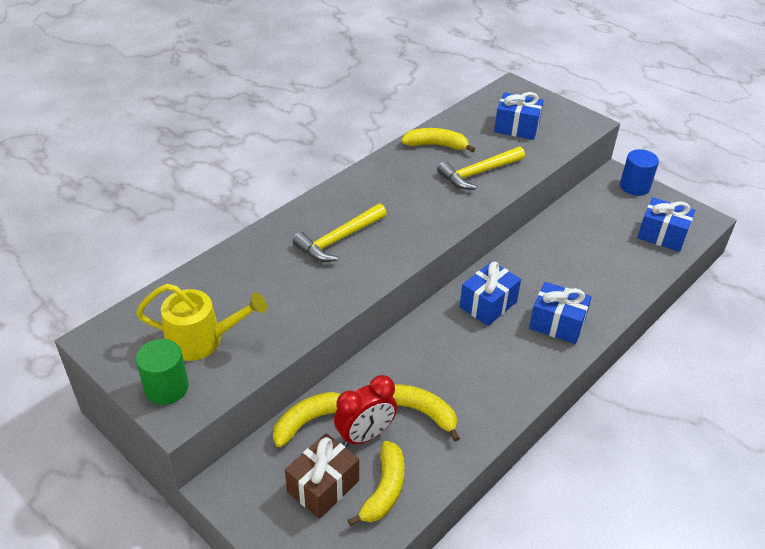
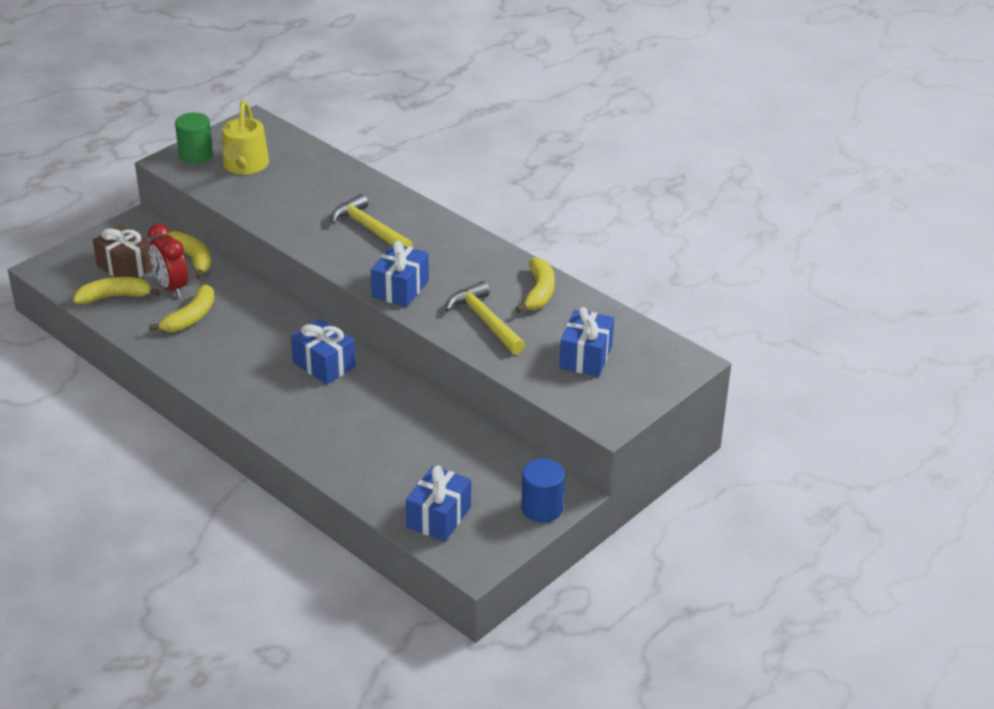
camera: 90 degrees right, 5 degrees down
yellow banana [348,441,405,526] -> yellow banana turned 150 degrees clockwise [73,277,160,304]
blue gift [529,282,592,344] -> blue gift moved to [371,241,429,307]

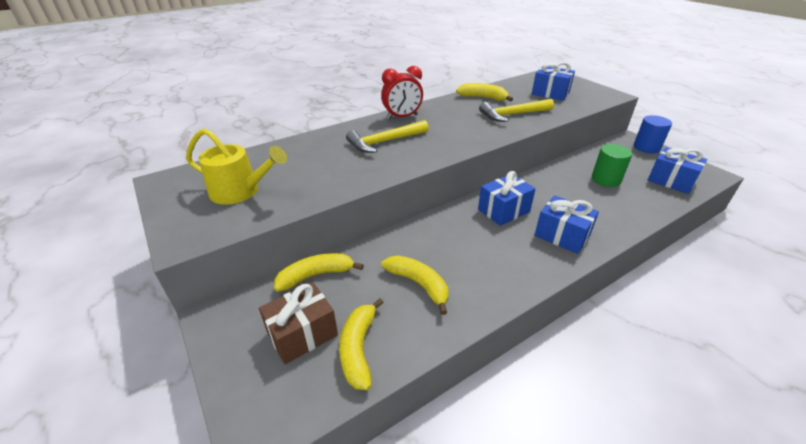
camera: 75 degrees left, 0 degrees up
red clock [148,223,188,298] -> red clock moved to [381,66,423,119]
green cylinder [175,113,213,164] -> green cylinder moved to [592,144,632,187]
blue gift [371,241,429,307] -> blue gift moved to [534,195,599,254]

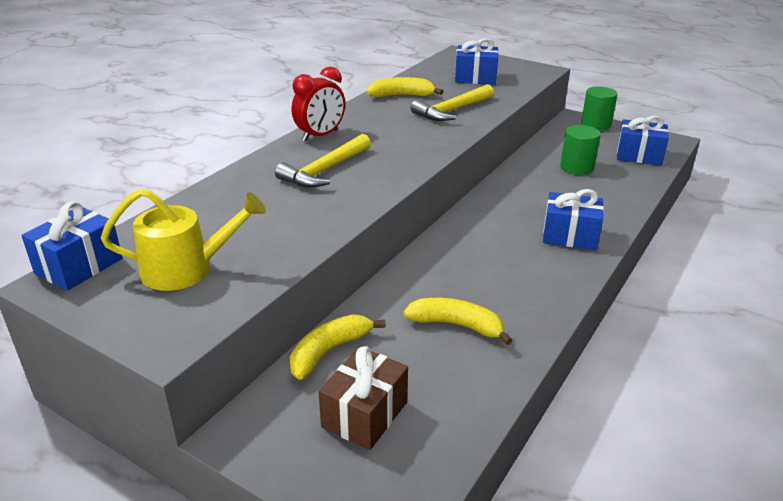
camera: 25 degrees left, 5 degrees down
yellow banana [339,298,384,390] -> none
blue gift [478,171,536,226] -> blue gift moved to [21,201,123,291]
blue cylinder [634,115,672,153] -> green cylinder [581,86,617,130]

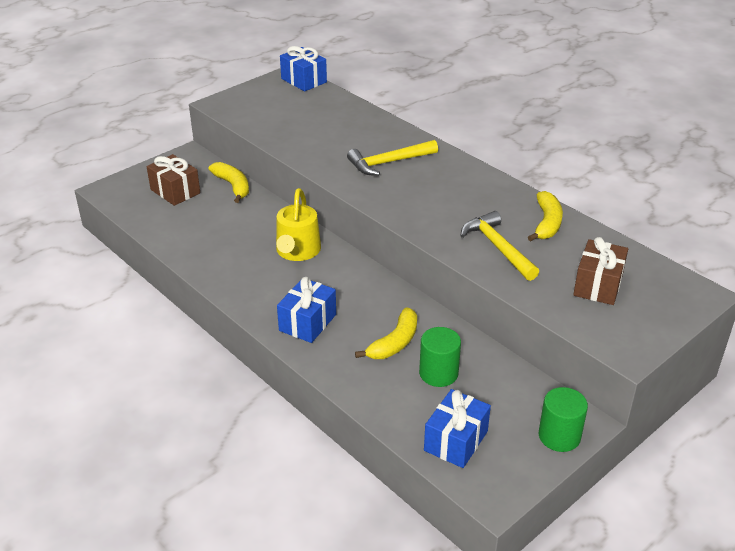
camera: 105 degrees right, 5 degrees up
yellow watering can [101,189,266,291] -> yellow watering can moved to [276,188,321,261]
yellow hammer [275,134,371,188] -> yellow hammer turned 75 degrees counterclockwise [347,140,438,176]
red clock [292,67,345,142] -> none
yellow banana [404,298,513,345] -> yellow banana moved to [355,307,417,359]
blue gift [455,38,499,85] -> brown gift [573,237,628,305]

